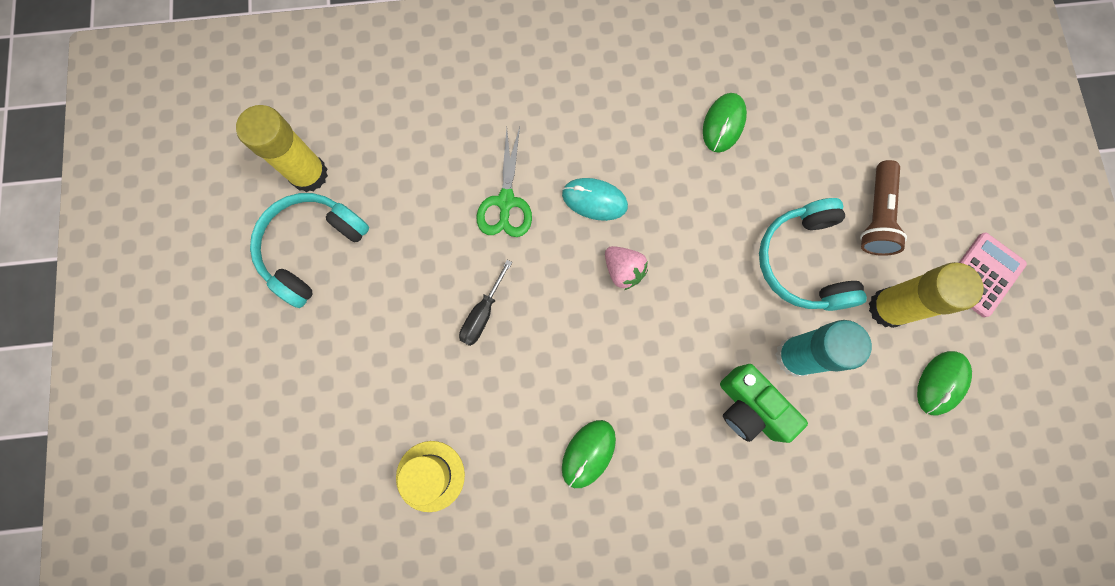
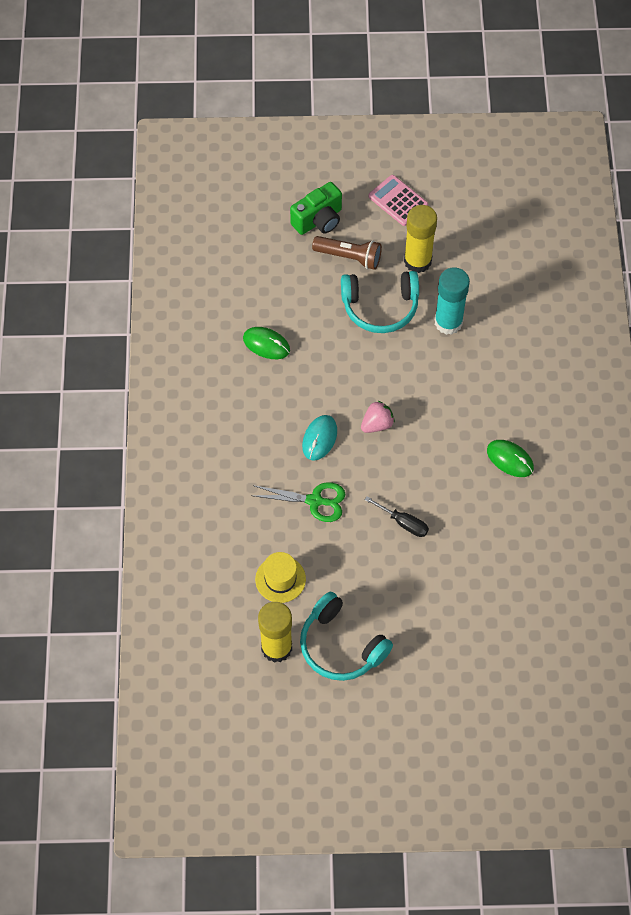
camera: 85 degrees left, 15 degrees down
yellow hat [396,441,465,512] -> yellow hat moved to [255,552,306,603]
green camera [720,364,808,443] -> green camera moved to [290,182,342,235]
green mouse [917,351,972,415] -> none

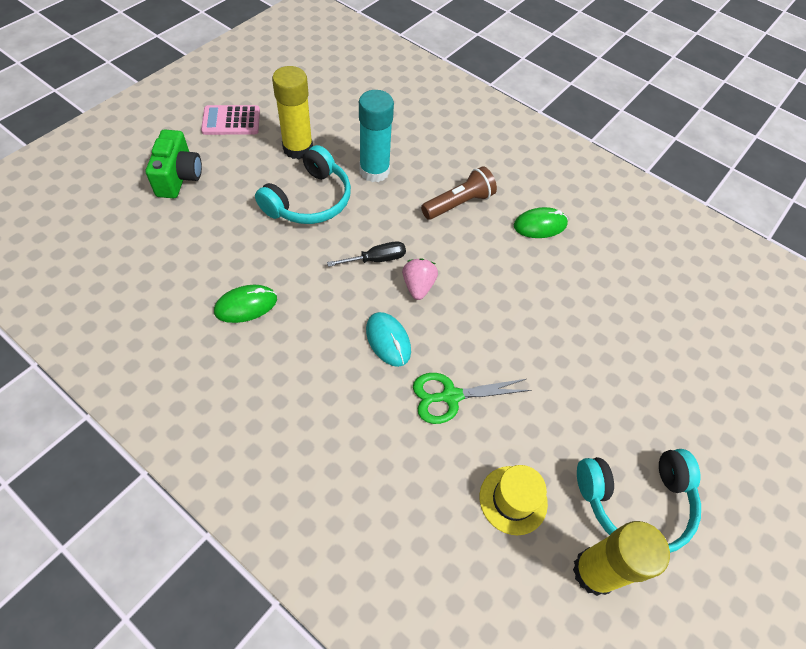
camera: 55 degrees left, 5 degrees down
green scissors [252,482,345,522] -> green scissors turned 150 degrees counterclockwise [413,373,531,424]
brown flashlight [312,236,382,270] -> brown flashlight moved to [421,166,497,220]
black screwdriver [364,496,429,537] -> black screwdriver moved to [327,241,406,267]

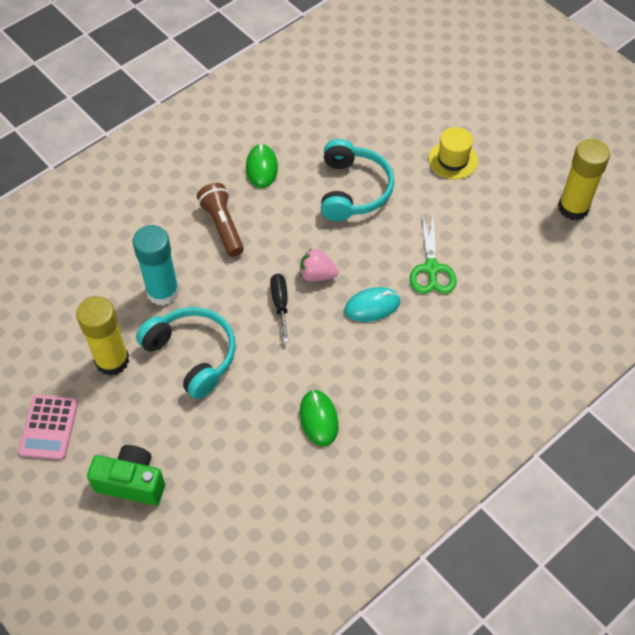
camera: 75 degrees left, 0 degrees up
yellow hat [480,465,548,535] -> yellow hat moved to [428,127,478,179]
turquoise headphones [577,449,701,553] -> turquoise headphones moved to [321,139,394,221]

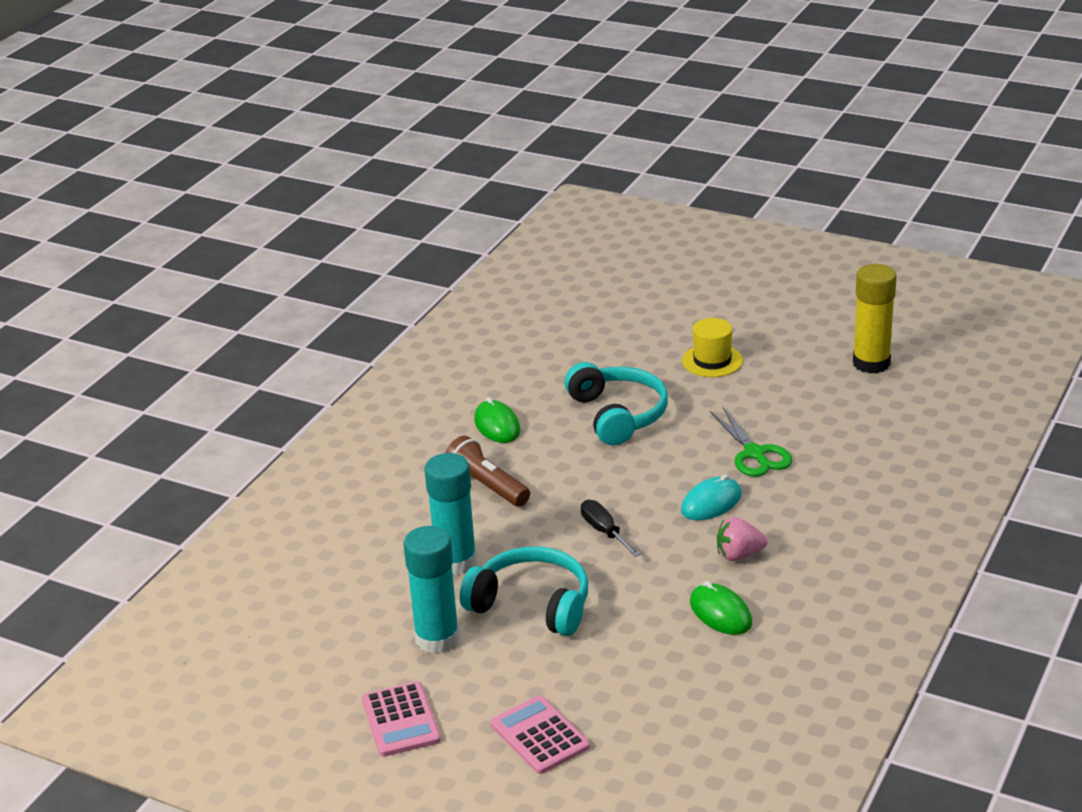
camera: 20 degrees left, 25 degrees down
yellow glue stick [76,296,129,376] -> turquoise glue stick [404,526,460,654]
green camera [87,445,165,505] -> pink calculator [491,695,590,774]
pink strawberry [300,249,338,281] -> pink strawberry moved to [717,517,767,561]

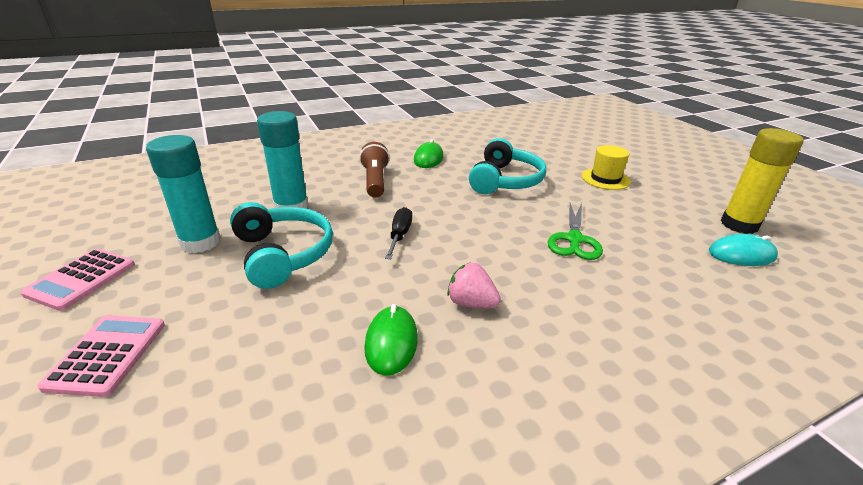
camera: 35 degrees right, 0 degrees up
turquoise mouse [681,474,742,520] -> turquoise mouse moved to [709,234,778,266]

